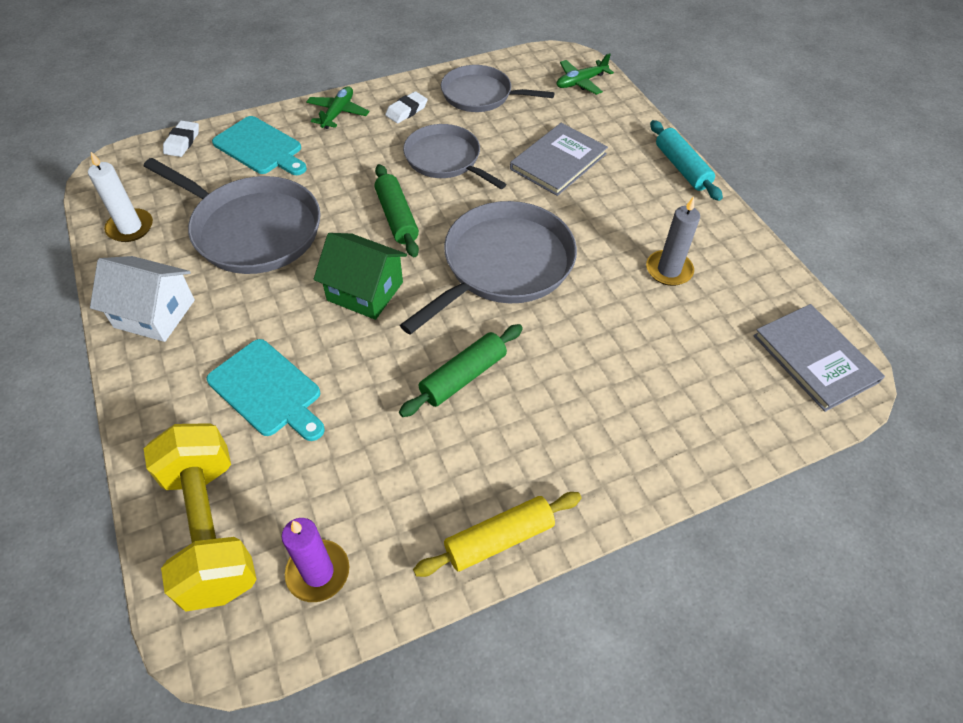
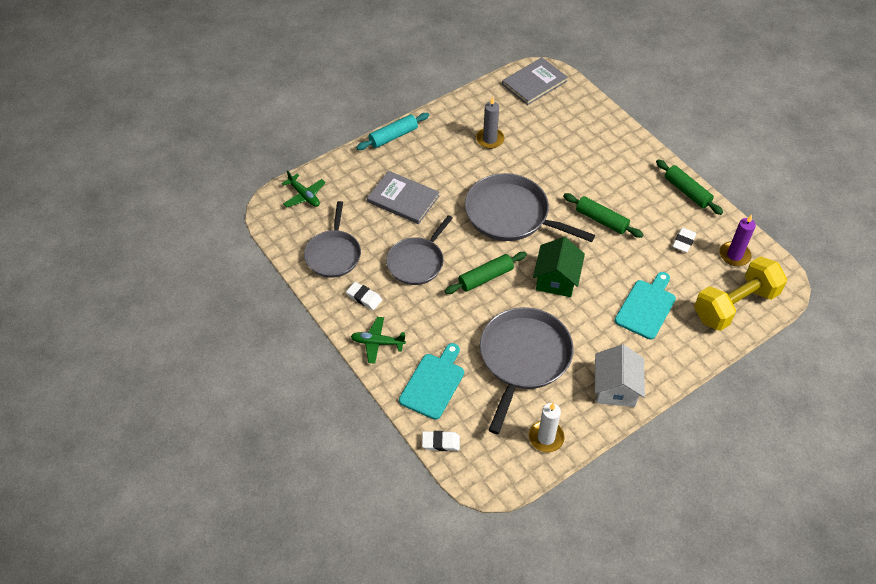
camera: 100 degrees left, 0 degrees up
yellow rolling pin [413,492,581,577] -> green rolling pin [656,159,723,215]
none -> white eraser [672,228,697,253]

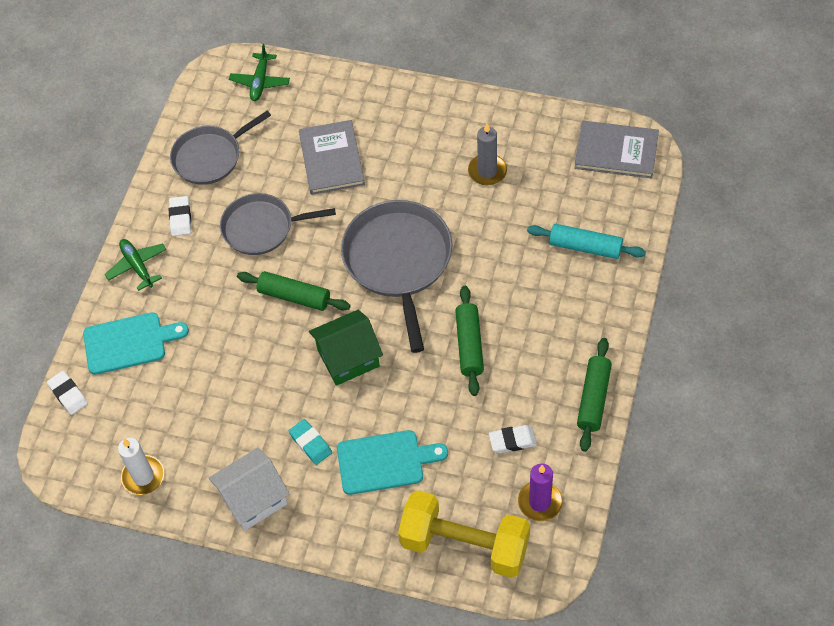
camera: 55 degrees right, 5 degrees up
turquoise rolling pin [356,113,429,150] -> turquoise rolling pin moved to [527,224,646,259]
grey pan [480,307,574,434] -> none
none -> turquoise eraser [289,419,332,465]

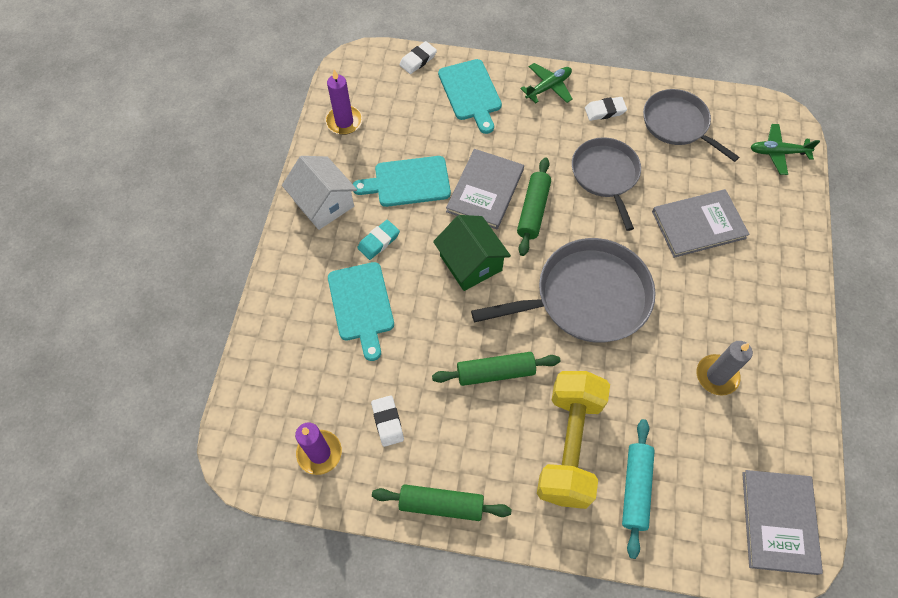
camera: 80 degrees right, 5 degrees up
white candle [118,438,164,495] -> purple candle [326,70,362,135]
yellow dumbbell [398,490,530,578] -> yellow dumbbell moved to [537,371,610,509]
none -> turquoise cutting board [353,156,451,207]
none -> grey book [446,149,524,229]

